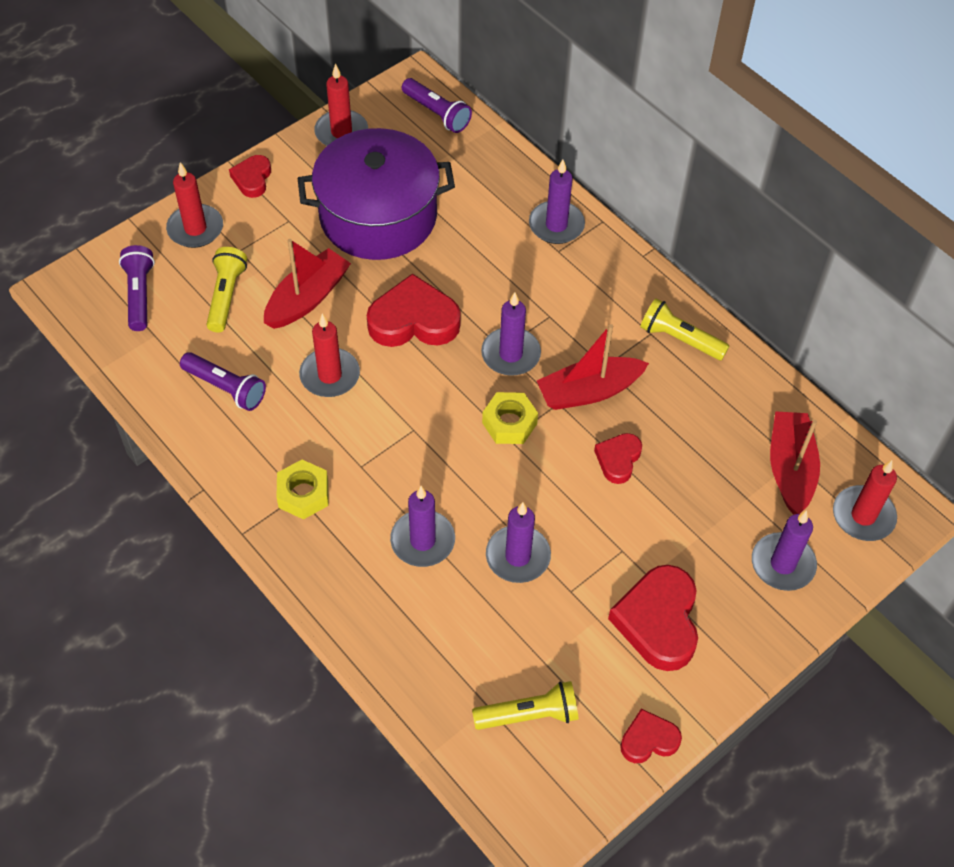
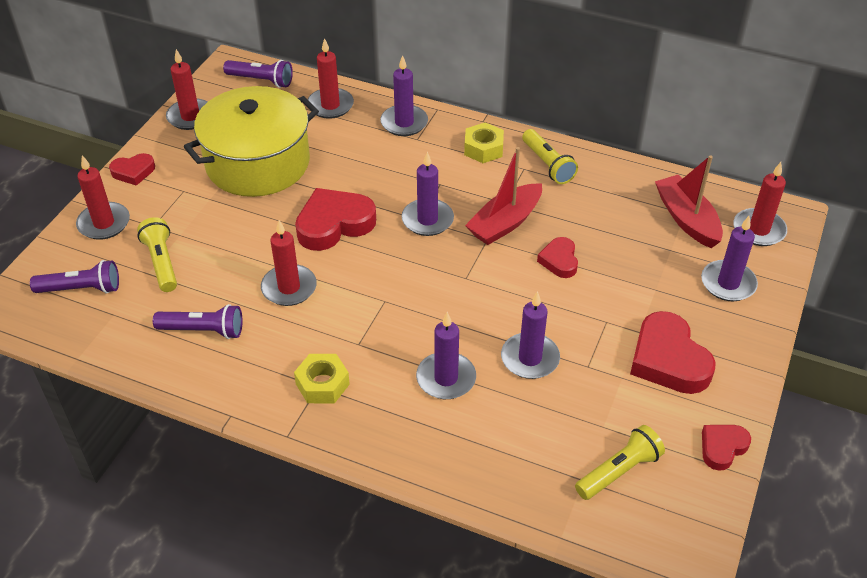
camera: 25 degrees left, 10 degrees down
purple flashlight [119,245,155,331] -> purple flashlight turned 120 degrees clockwise [30,260,119,293]
red heart [229,155,271,198] -> red heart turned 90 degrees counterclockwise [109,153,155,186]
red boat [264,239,351,329] -> none
purple pot [297,128,455,260] -> yellow pot [184,86,319,197]
yellow nut [482,392,538,444] -> yellow nut moved to [464,122,504,163]
yellow flashlight [640,298,729,360] -> yellow flashlight turned 120 degrees counterclockwise [522,129,578,184]
none -> red candle [308,38,354,119]

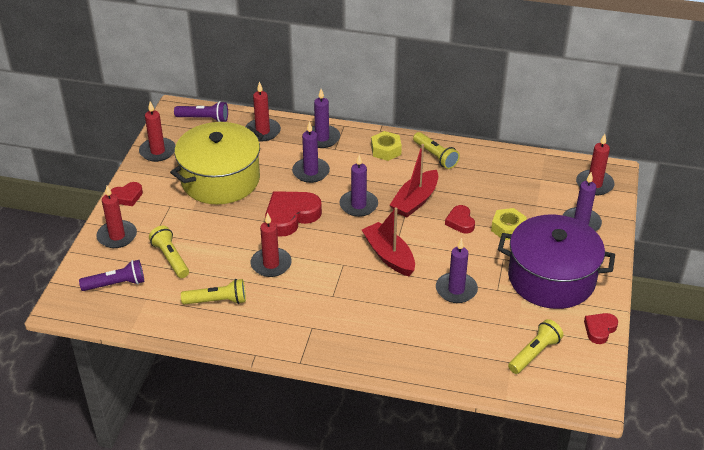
camera: 10 degrees left, 5 degrees down
purple flashlight [153,304,243,339] -> yellow flashlight [181,279,246,305]
yellow nut [294,354,350,403] -> yellow nut moved to [491,208,527,240]
purple candle [416,312,476,399] -> purple candle moved to [292,121,330,183]
red heart [630,311,715,394] -> purple pot [498,215,615,309]
red boat [655,155,723,248] -> red boat moved to [362,207,415,276]

